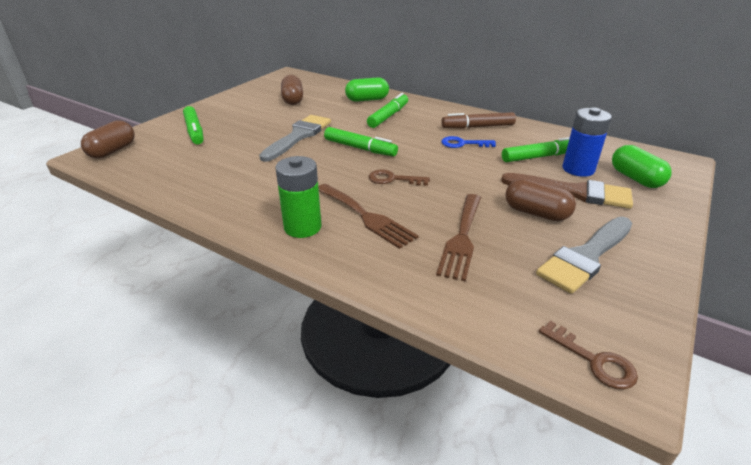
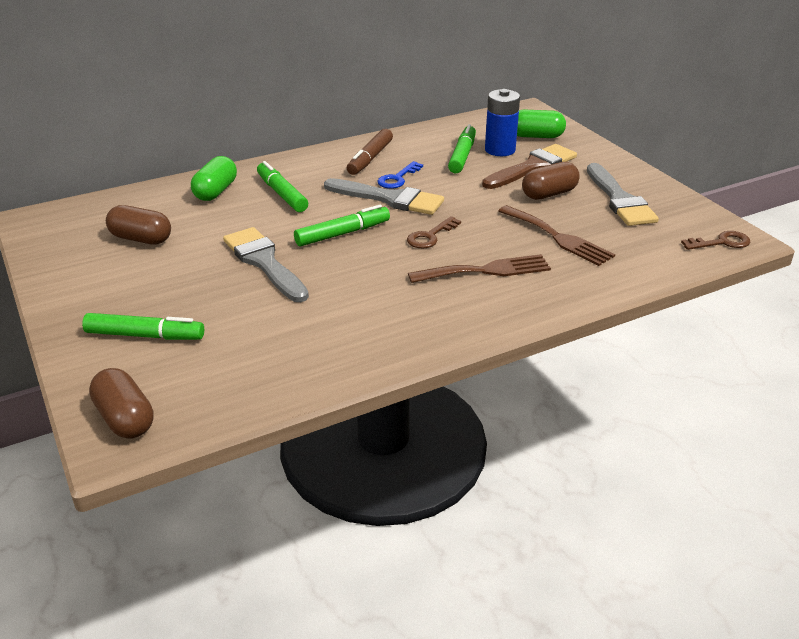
camera: 60 degrees left, 0 degrees up
green battery [275,156,321,238] -> none
none -> grey brush [324,178,444,215]

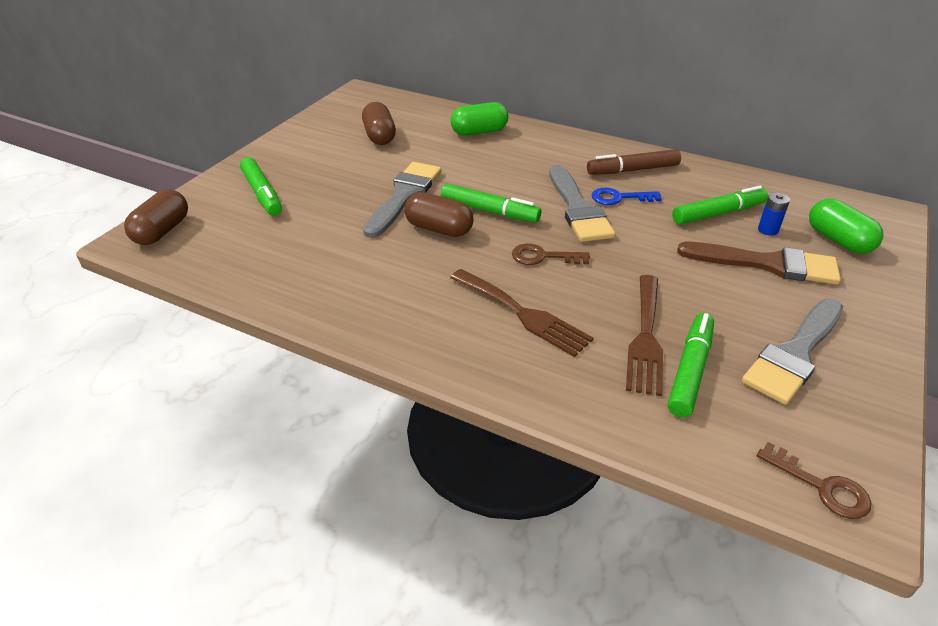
camera: 55 degrees right, 5 degrees up
green marker [257,161,308,212] -> green marker moved to [668,313,714,417]
blue battery [485,89,520,156] -> blue battery [758,193,790,236], size x0.52
brown capsule [522,162,580,200] -> brown capsule moved to [404,192,473,237]

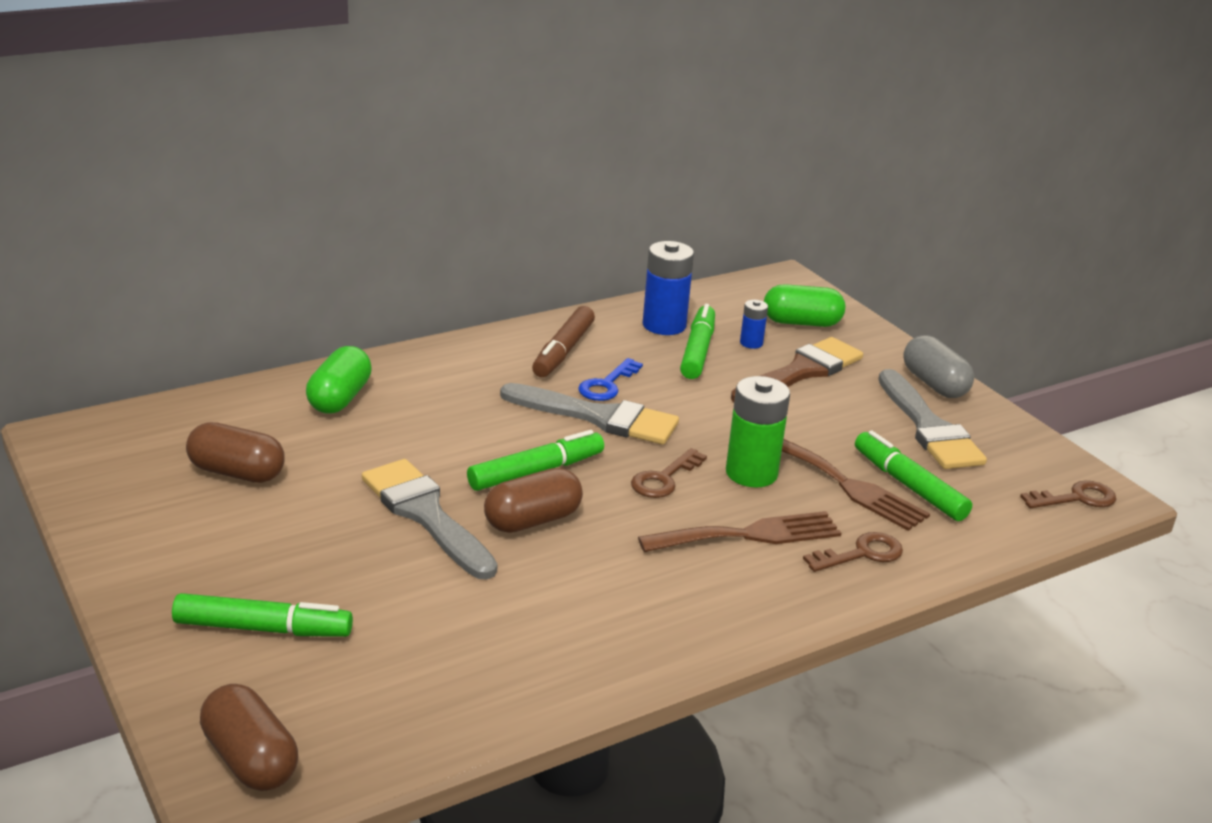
camera: 60 degrees left, 10 degrees down
none -> blue battery [643,241,694,335]
none -> green battery [726,376,790,488]
none -> brown key [803,532,903,572]
none -> grey capsule [903,335,974,398]

